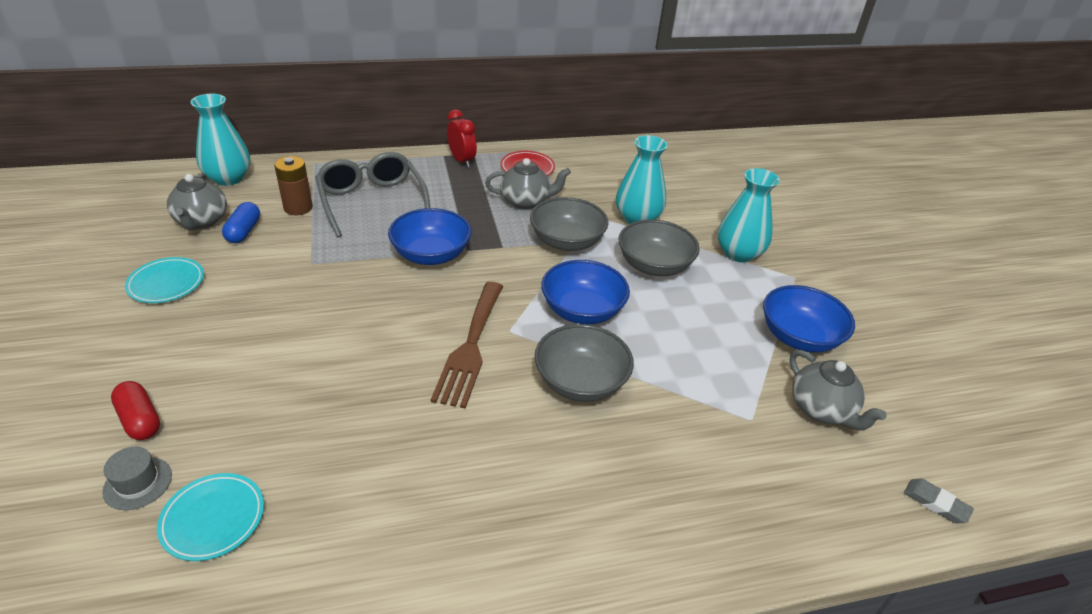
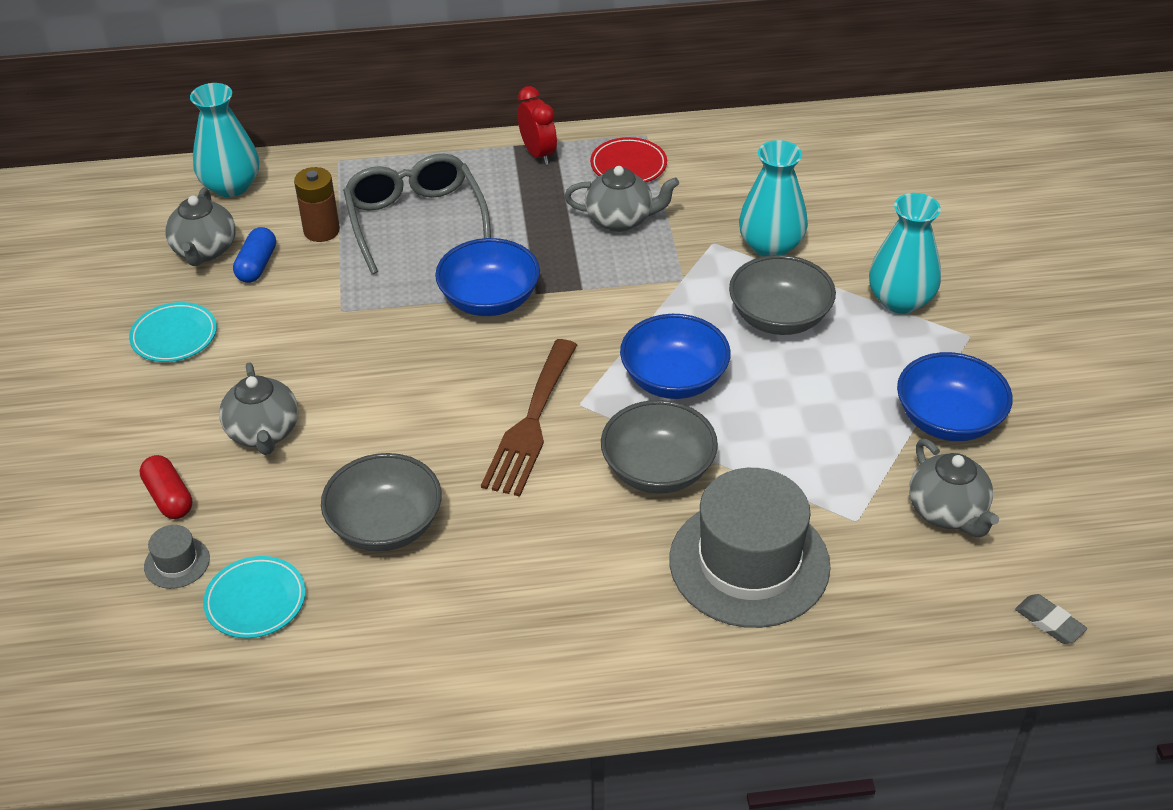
camera: 10 degrees right, 5 degrees up
grey bowl [530,197,608,251] -> grey bowl moved to [321,453,442,552]
none -> grey teapot [219,362,298,455]
none -> grey hat [669,468,831,628]

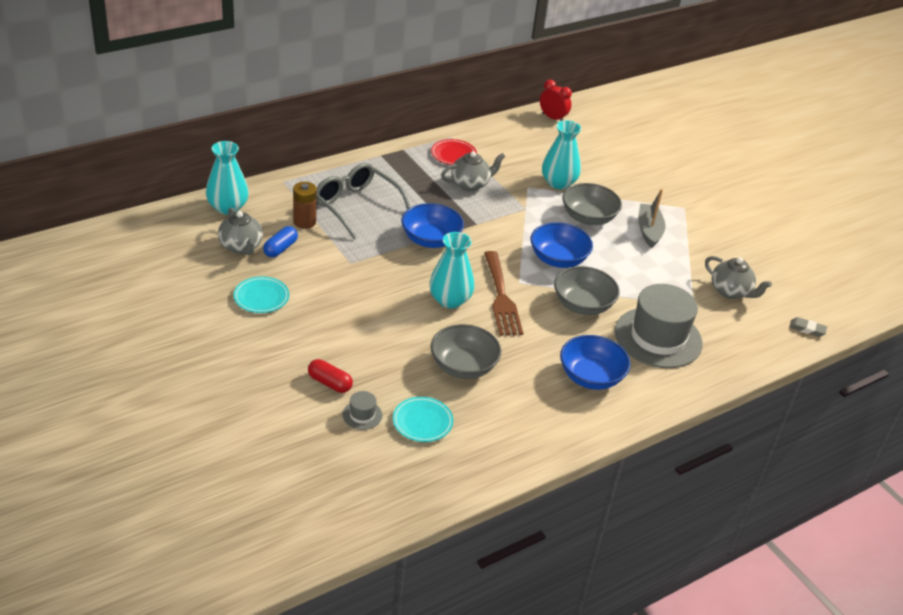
camera: 30 degrees left, 5 degrees down
grey teapot [219,362,298,455] -> none
blue capsule [233,227,276,283] -> blue capsule turned 45 degrees clockwise [263,226,298,257]
red clock [518,86,557,165] -> red clock moved to [540,80,572,121]
turquoise vase [869,193,941,314] -> turquoise vase moved to [429,232,474,309]
blue bowl [897,352,1013,441] -> blue bowl moved to [560,335,631,390]
none -> grey boat [638,189,666,248]

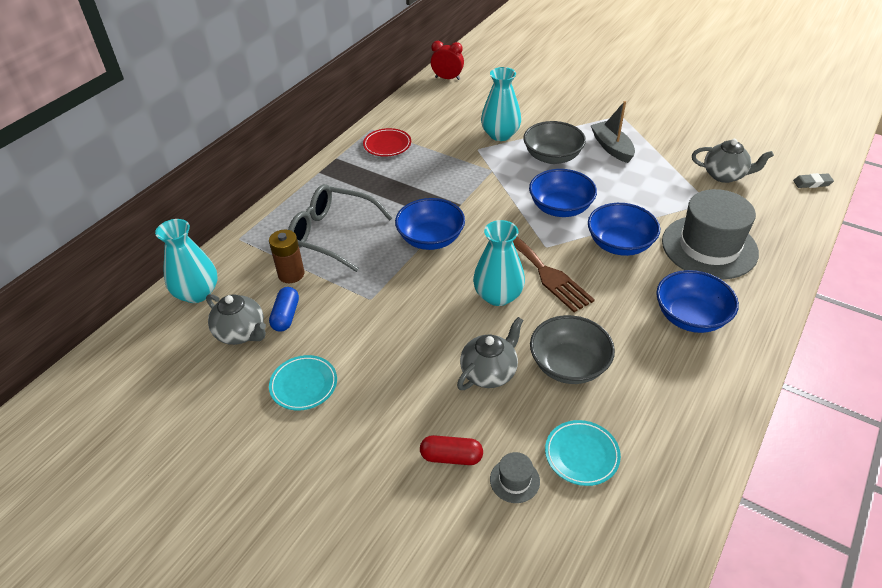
camera: 20 degrees left, 5 degrees up
grey teapot [441,151,505,191] -> grey teapot moved to [457,317,523,390]
grey bowl [554,266,620,315] -> blue bowl [588,203,660,256]

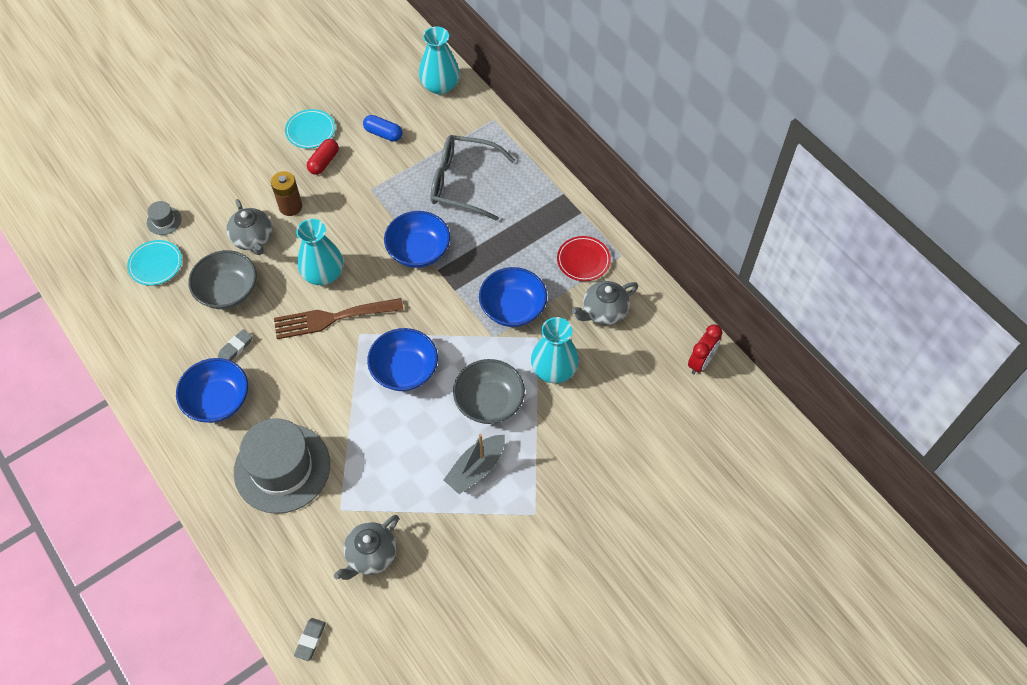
camera: 110 degrees right, 15 degrees up
grey teapot [206,294,266,345] -> grey teapot moved to [572,281,638,325]
brown battery [269,230,304,283] -> brown battery moved to [271,171,302,216]
grey glasses [288,184,393,272] -> grey glasses turned 120 degrees counterclockwise [431,135,515,221]
red capsule [420,435,483,465] -> red capsule moved to [307,139,339,175]
blue bowl [588,203,660,256] -> blue bowl moved to [479,267,547,327]
grey boat [590,101,635,163] -> grey boat turned 135 degrees clockwise [444,434,505,494]
none -> grey eraser [218,329,252,361]

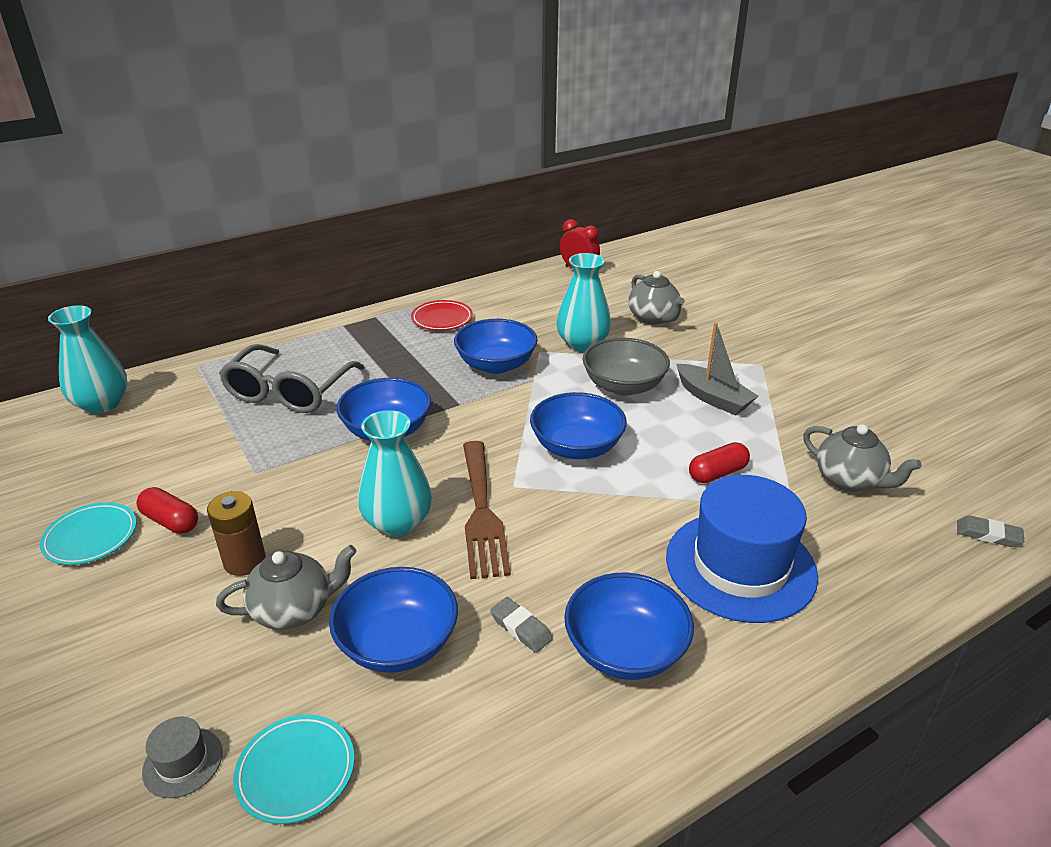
camera: 85 degrees left, 25 degrees down
grey bowl [188,250,257,309] -> blue bowl [329,567,458,673]
grey hat [234,418,330,514] -> blue hat [666,475,818,623]
blue capsule [363,115,403,141] -> none
grey teapot [572,281,638,325] -> grey teapot moved to [628,271,685,325]
none -> red capsule [689,442,750,483]

